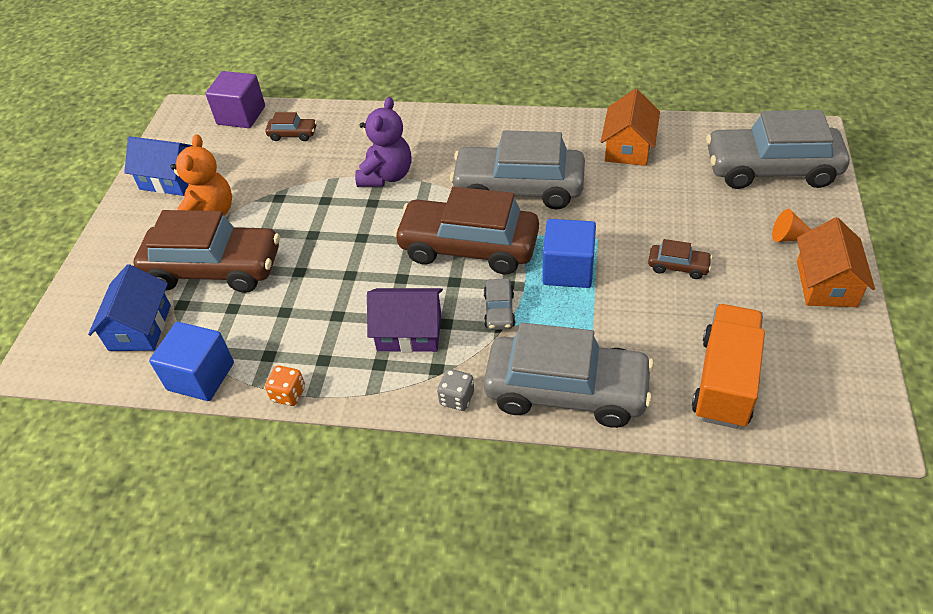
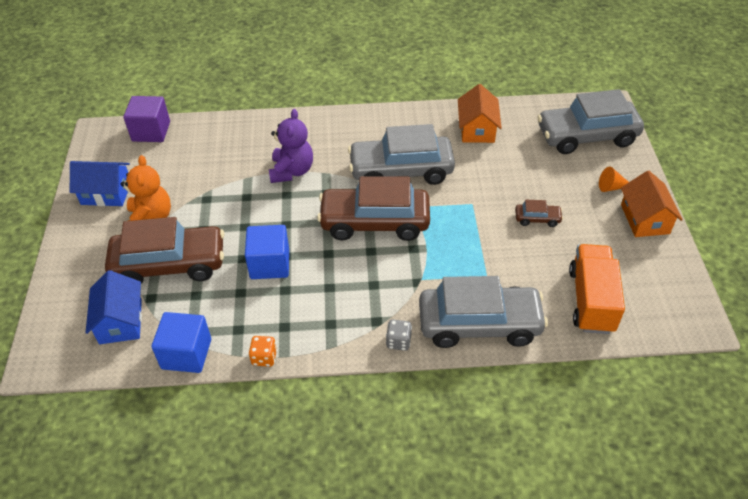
camera: 15 degrees left, 0 degrees up
brown car [265,112,317,141] -> none
purple house [367,288,443,352] -> none
grey car [484,279,515,330] -> none
blue cube [542,219,596,288] -> blue cube moved to [245,225,289,279]

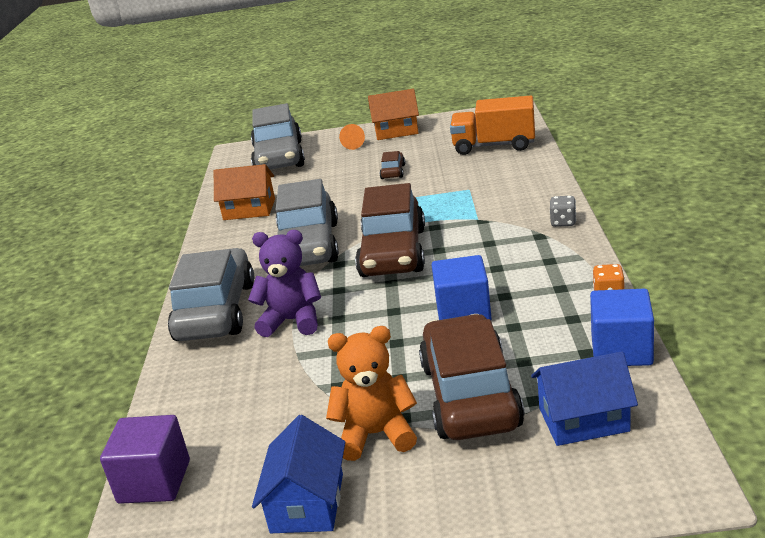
camera: 85 degrees left, 20 degrees down
grey car [419,276,548,348] -> grey car moved to [168,248,254,341]

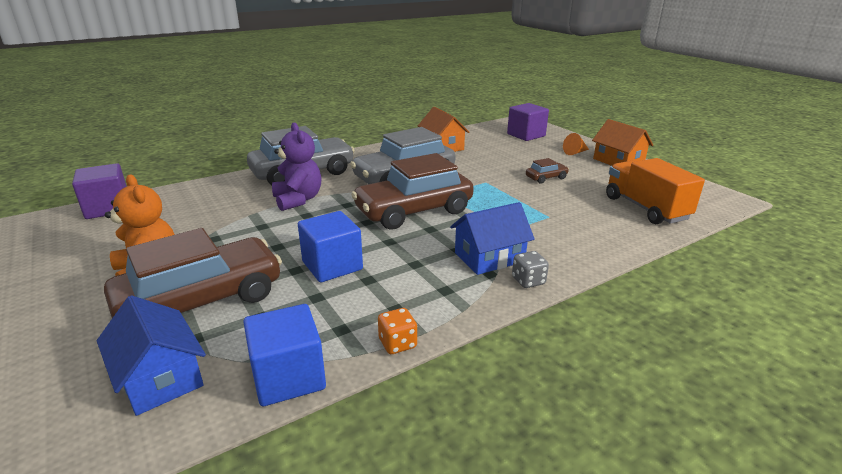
camera: 55 degrees right, 0 degrees up
grey car [251,103,305,169] -> purple cube [507,103,549,141]
blue house [252,415,345,533] -> blue house moved to [450,202,535,275]

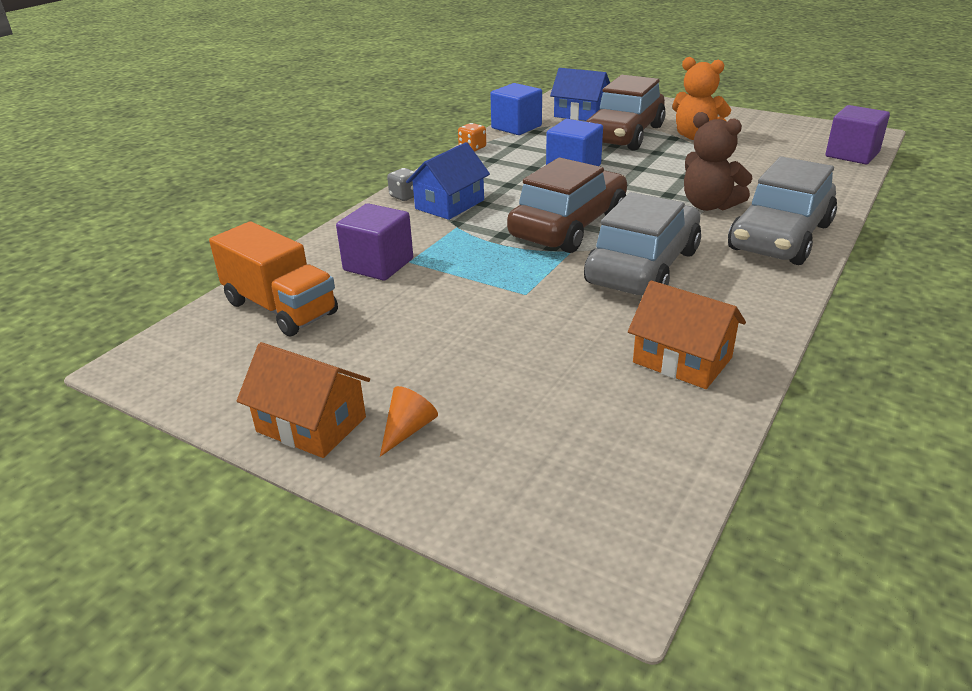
camera: 155 degrees right, 5 degrees up
purple teddy bear [272,122,321,211] -> brown teddy bear [684,112,753,211]
purple cube [507,103,549,141] -> purple cube moved to [336,203,413,281]
brown car [526,158,569,184] -> none

